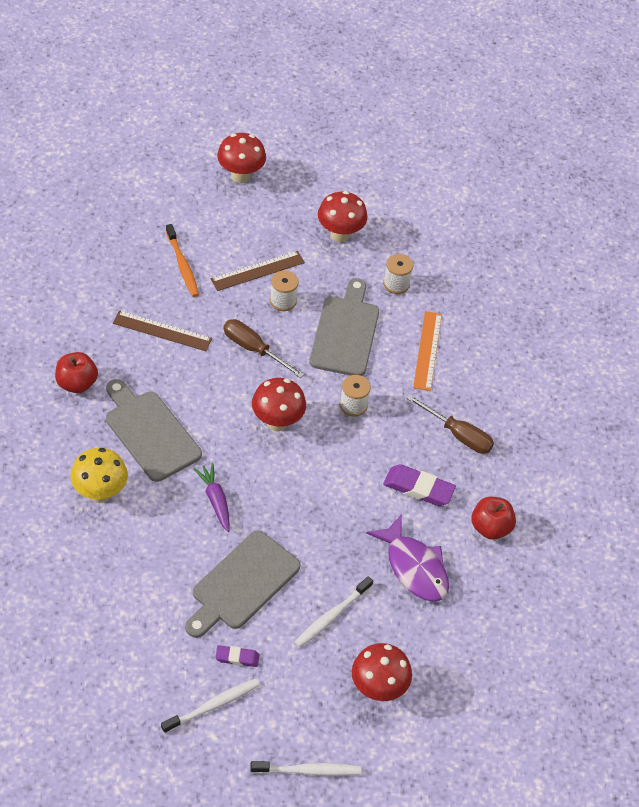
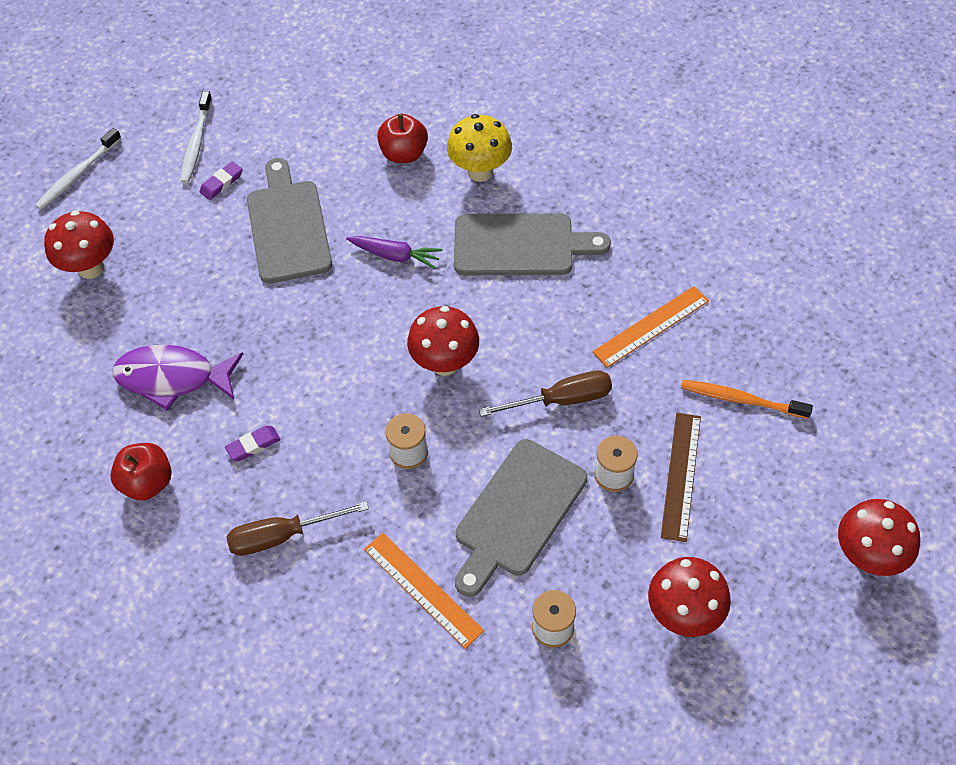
camera: 135 degrees right, 5 degrees up
red apple [55,352,98,393] -> red apple moved to [377,114,428,163]
brown ruler [113,310,212,351] -> orange ruler [592,286,709,368]
white toothbrush [294,576,373,648] -> none
grey cutting board [309,278,379,376] -> grey cutting board turned 75 degrees clockwise [455,439,587,597]
purple eraser [383,464,456,506] -> purple eraser [225,426,281,461], size x0.58

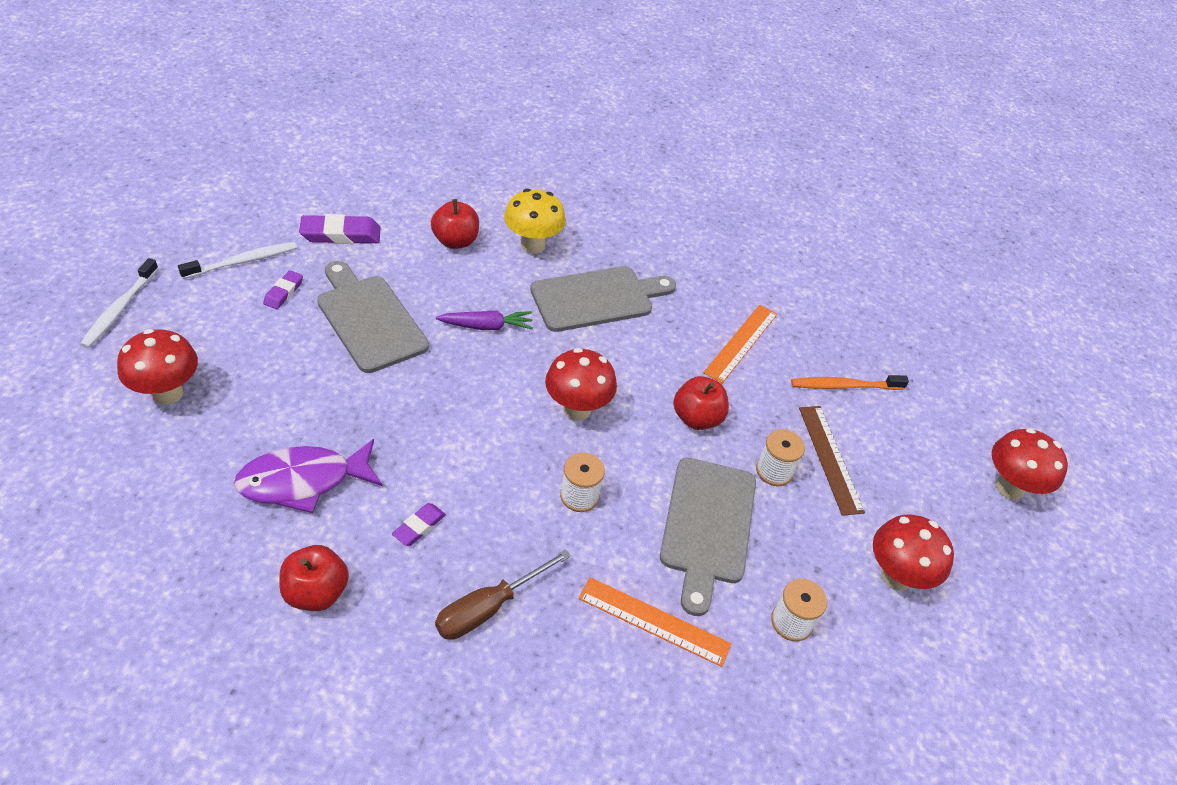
camera: 30 degrees left, 10 degrees down
white toothbrush [180,91,212,184] -> white toothbrush turned 105 degrees counterclockwise [178,242,297,279]
brown screwdriver [479,371,612,417] -> red apple [673,376,729,430]
none -> purple eraser [299,214,381,244]

